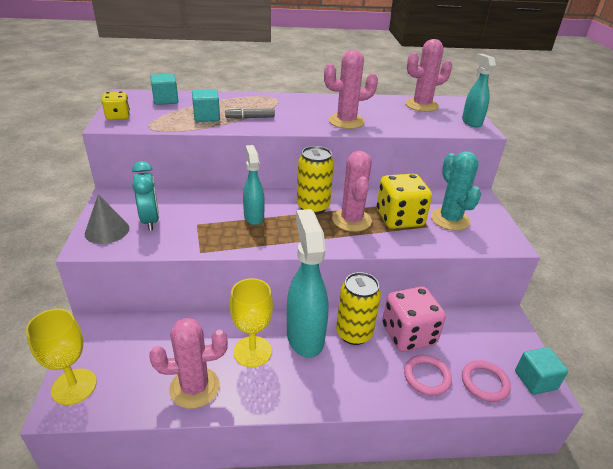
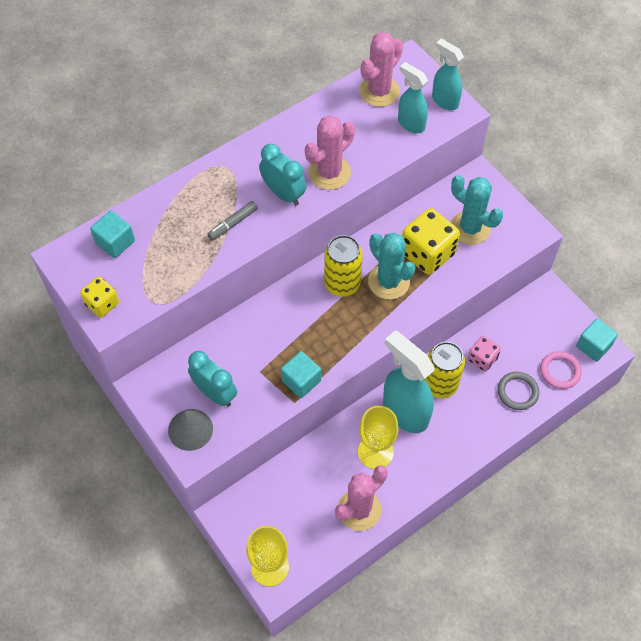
camera: 30 degrees left, 25 degrees up
turquoise cube [192,89,220,122] -> turquoise cube moved to [281,351,321,398]
turquoise spray bottle [243,145,265,225] -> turquoise spray bottle moved to [398,62,428,133]
pink cactus [332,151,372,232] -> turquoise cactus [368,232,416,300]
pink dice [382,286,446,352] -> pink dice [468,336,501,372], size x0.56
pink ring [404,355,452,396] -> grey ring [498,372,539,410]
none -> turquoise clock [259,144,306,206]

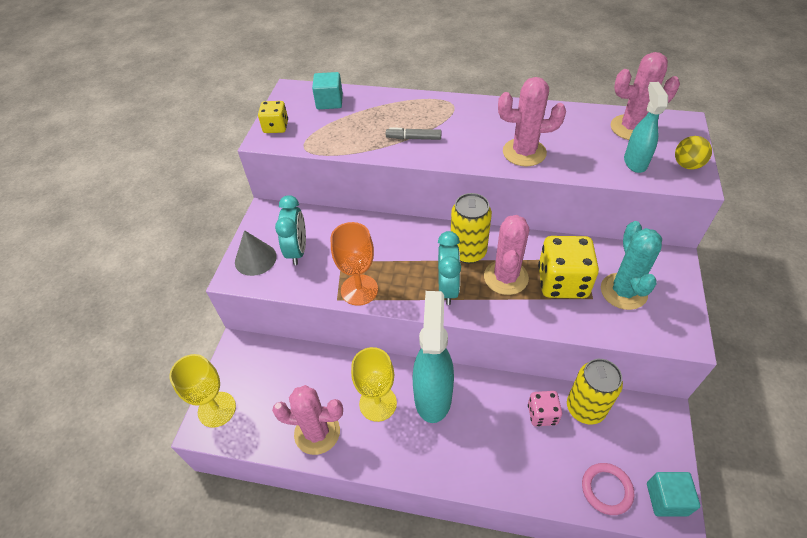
camera: 50 degrees right, 10 degrees down
turquoise clock [259,144,306,206] -> turquoise clock moved to [438,231,461,305]
turquoise cube [281,351,321,398] -> orange goblet [331,222,378,306]
turquoise cactus [368,232,416,300] -> pink cactus [484,215,529,295]
yellow can [425,342,465,398] -> yellow can moved to [567,359,623,425]
turquoise spray bottle [432,39,464,110] -> yellow ball [675,136,712,169]
grey ring [498,372,539,410] -> none

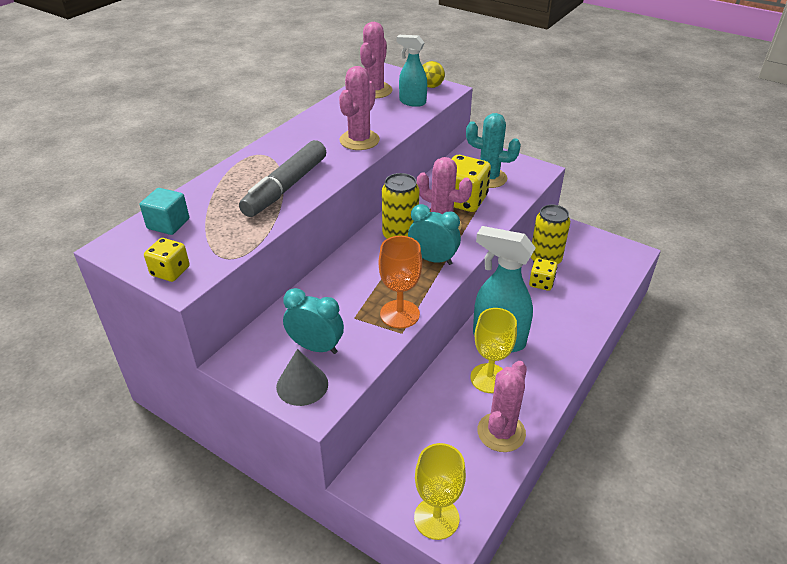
camera: 70 degrees left, 10 degrees down
grey marker [386,127,442,140] -> grey marker [239,140,326,217], size x2.10
pink dice [528,391,562,426] -> yellow dice [529,258,557,291]
pink ring [582,463,634,515] -> none
turquoise cube [647,472,700,517] -> none

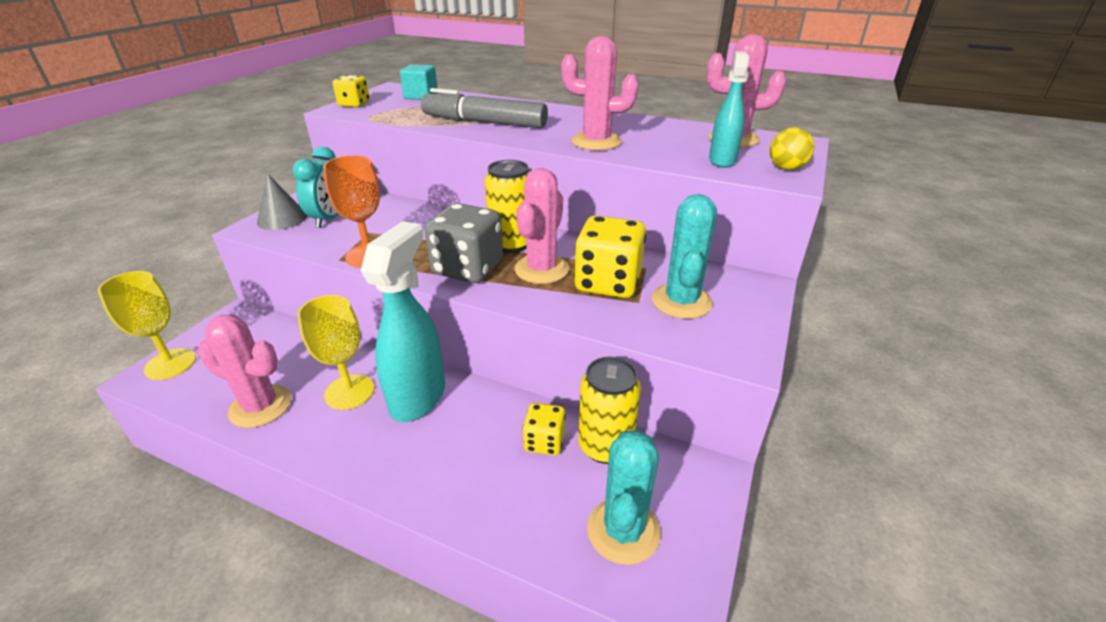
camera: 80 degrees right, 5 degrees down
turquoise clock [408,204,461,265] -> grey dice [424,203,503,283]
none -> turquoise cactus [587,430,661,565]

